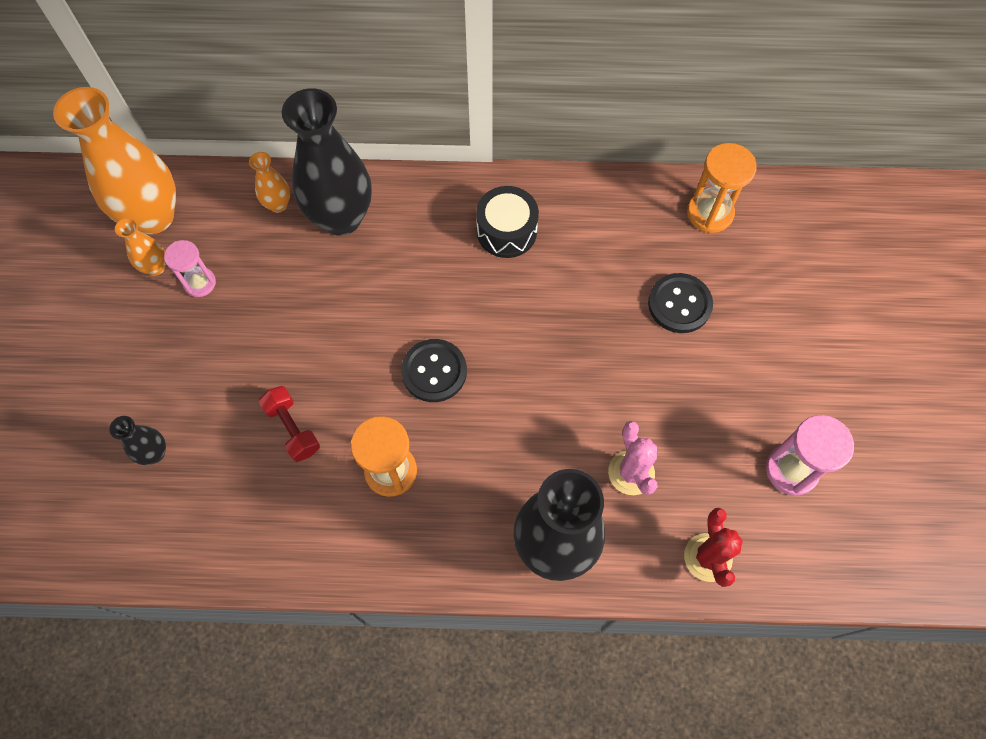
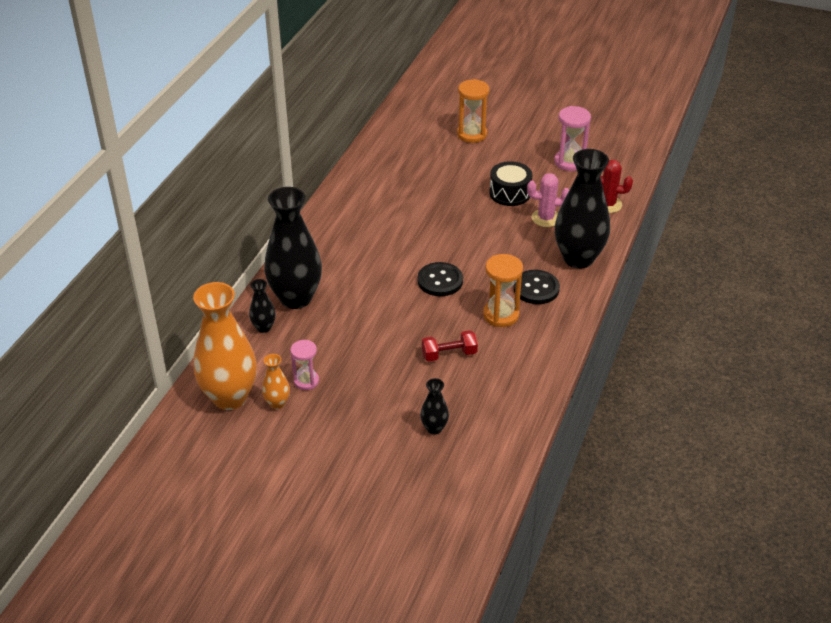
camera: 70 degrees left, 25 degrees down
orange vase [249,152,290,213] -> black vase [249,279,275,333]
black drum [476,186,539,258] -> black drum moved to [489,161,532,206]
black button [648,273,713,333] -> black button moved to [513,270,560,304]
orange hourglass [687,143,757,233] -> orange hourglass moved to [457,79,489,143]

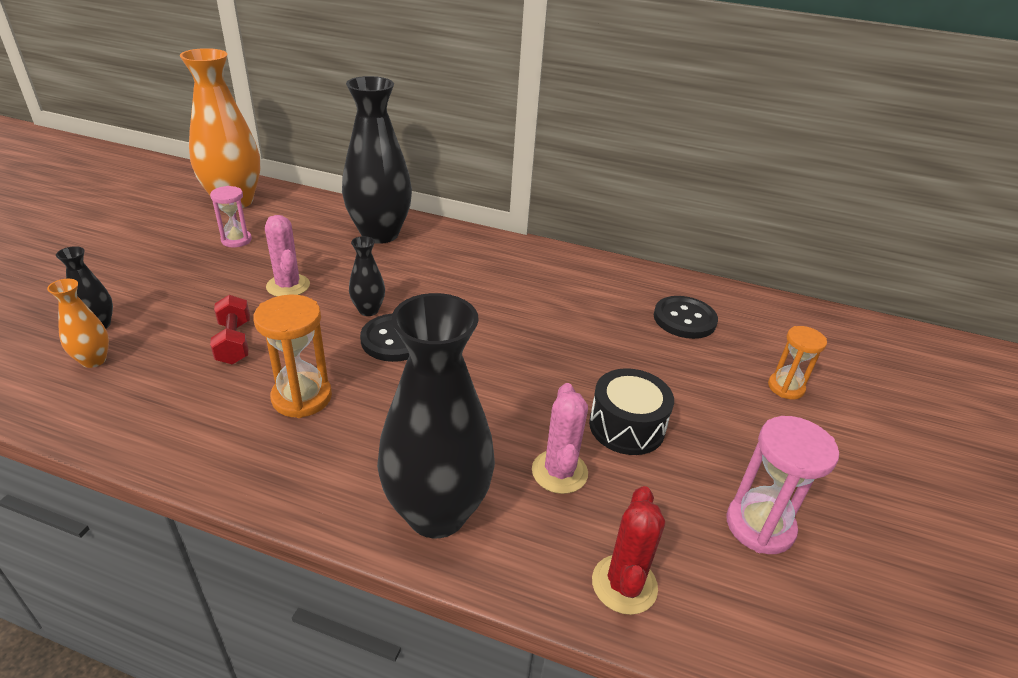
camera: 85 degrees right, 5 degrees down
black vase [249,279,275,333] -> black vase moved to [349,236,385,316]
orange vase [262,354,290,409] -> orange vase moved to [47,279,109,368]
orange hourglass [457,79,489,143] -> orange hourglass [768,326,827,399], size x0.66
black button [513,270,560,304] -> black button moved to [654,296,718,339]
none -> pink cactus [265,215,310,297]

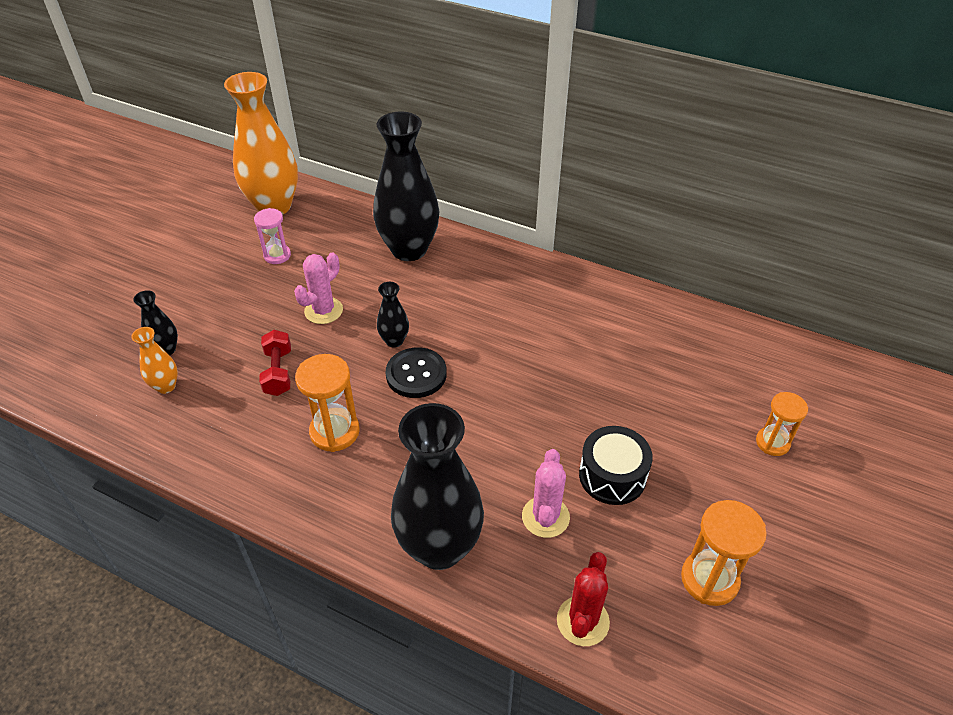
camera: 10 degrees right, 10 degrees up
pink cactus [265,215,310,297] -> pink cactus turned 60 degrees clockwise [294,253,343,324]
black button [654,296,718,339] -> none
pink hourglass [726,416,839,554] -> orange hourglass [681,500,767,606]

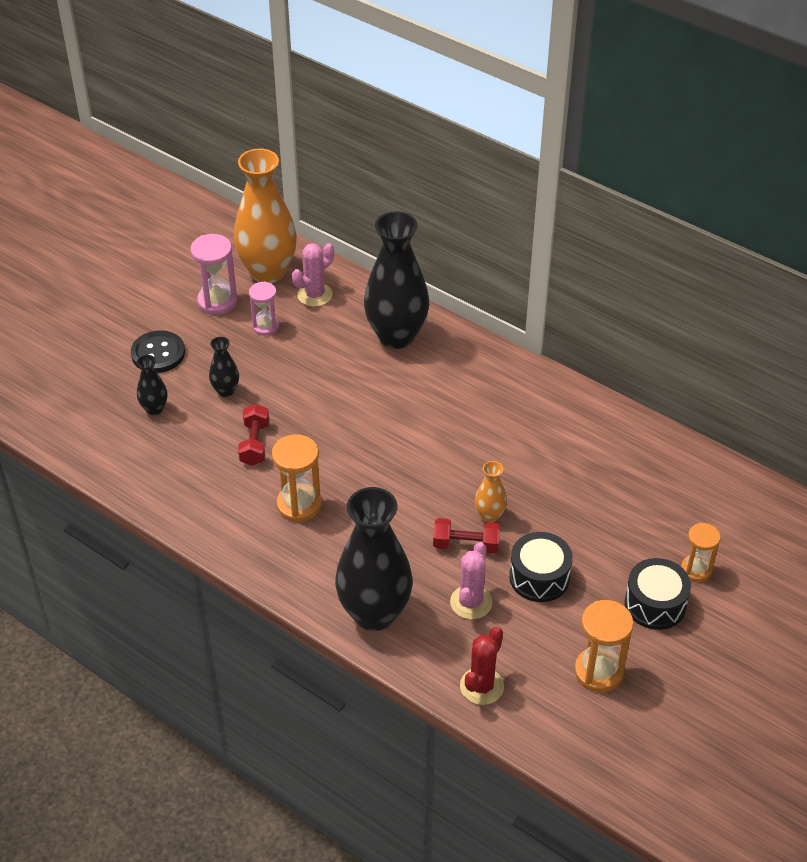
camera: 10 degrees right, 0 degrees up
orange vase [131,327,178,394] -> orange vase moved to [475,461,507,523]
pink cactus [294,253,343,324] -> pink cactus moved to [292,243,334,307]
black vase [377,282,409,348] -> black vase moved to [209,337,239,397]
black button [386,347,447,398] -> black button moved to [131,330,185,373]
none -> pink hourglass [190,234,238,315]
none -> red dumbbell [433,518,500,553]
none -> black drum [625,558,691,630]

